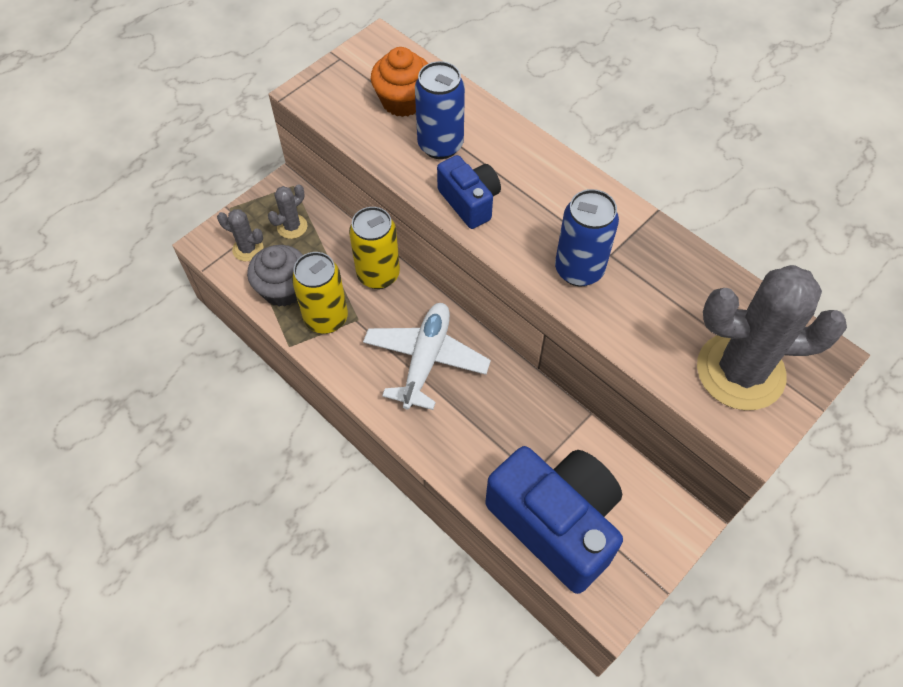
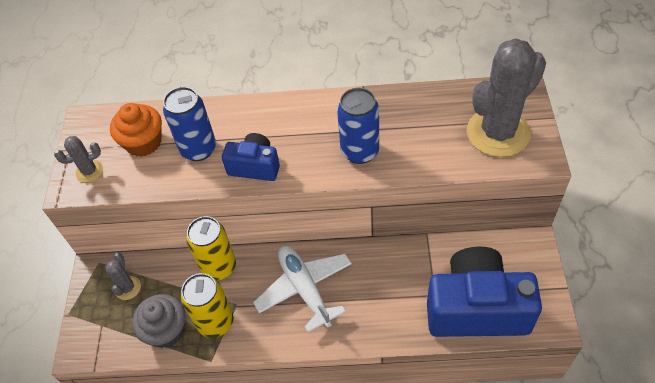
camera: 40 degrees left, 5 degrees down
grey cactus [217,209,263,261] -> grey cactus moved to [54,136,103,183]

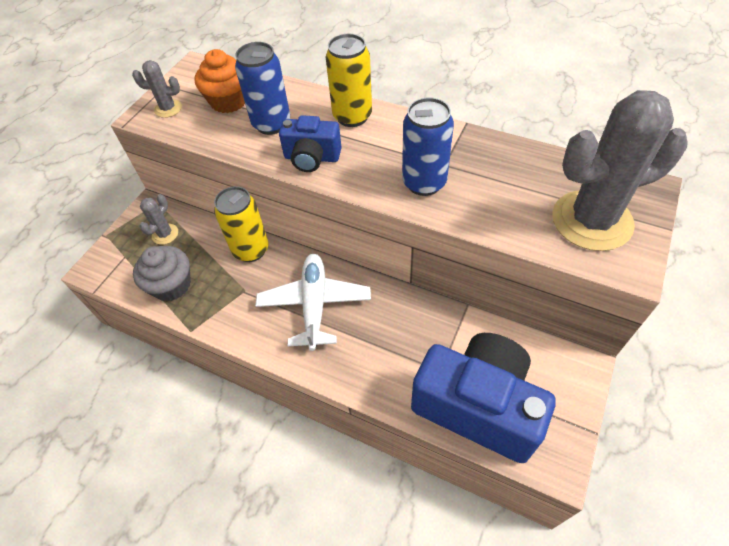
camera: 25 degrees right, 0 degrees up
yellow can [181,273,234,338] -> yellow can moved to [326,34,372,127]
blue camera [222,133,280,181] -> blue camera turned 150 degrees clockwise [279,115,342,172]

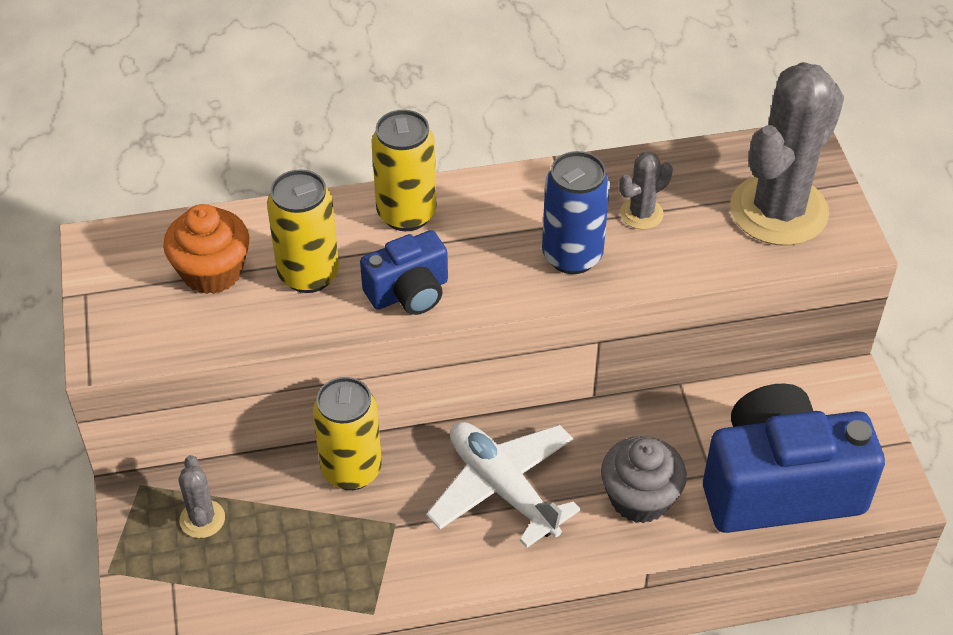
camera: 40 degrees left, 5 degrees down
grey cactus [132,60,182,118] -> grey cactus moved to [619,151,673,230]
grey cupcake [133,246,191,301] -> grey cupcake moved to [601,436,687,523]
blue can [235,42,290,135] -> yellow can [267,169,339,293]

